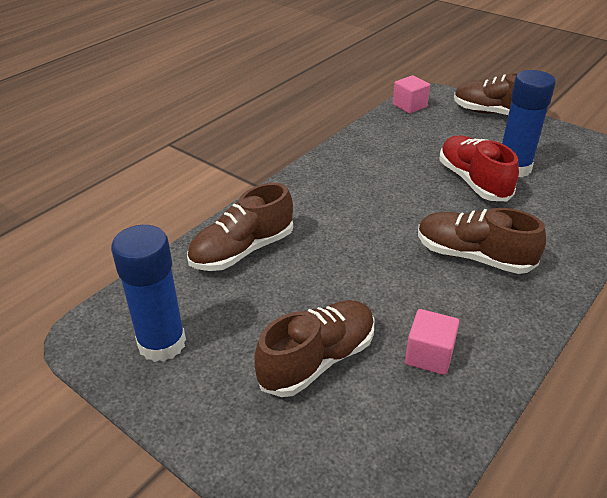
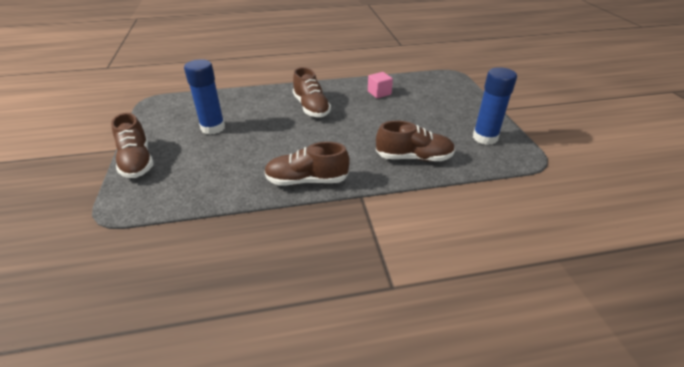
camera: 140 degrees left, 0 degrees up
brown shoe [254,300,374,397] -> brown shoe moved to [264,142,350,186]
pink cube [393,75,430,114] -> none
red shoe [440,136,519,201] -> none

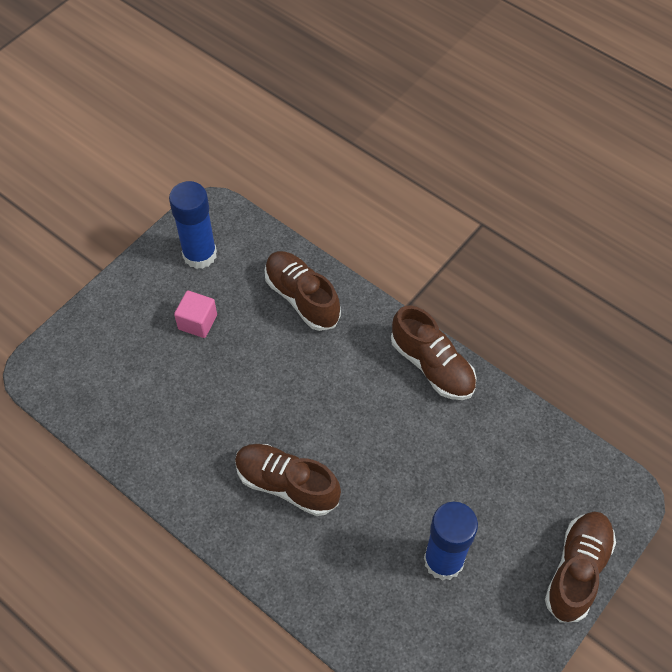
camera: 130 degrees left, 20 degrees up
brown shoe [293,67,331,117] -> brown shoe turned 90 degrees counterclockwise [235,444,341,516]
pink cube [368,72,393,98] -> pink cube moved to [174,291,217,338]

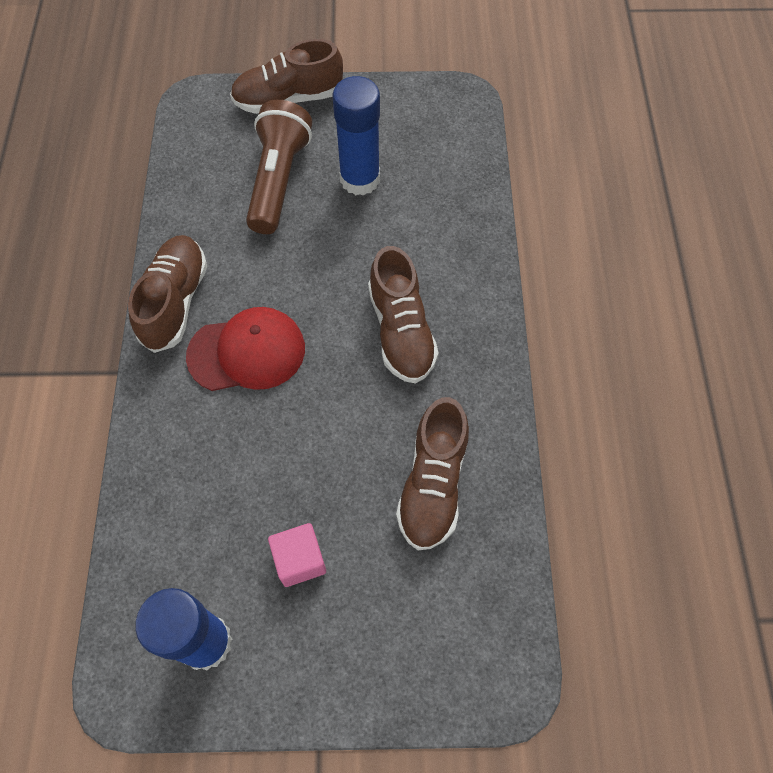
camera: 130 degrees left, 5 degrees up
brown shoe [265,251,341,331] -> brown shoe moved to [396,397,469,550]
none -> red cap [186,307,305,391]
none -> brown flashlight [246,100,312,234]

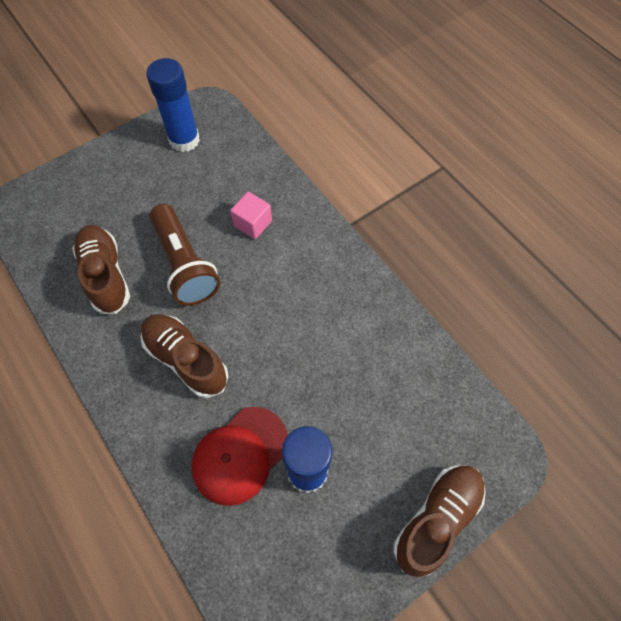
camera: 145 degrees right, 0 degrees up
brown shoe [128,235,207,353] -> none
red cap [186,307,305,391] -> red cap moved to [191,407,288,506]
brown flashlight [246,100,312,234] -> brown flashlight moved to [150,204,220,306]
pink cube [268,523,326,587] -> pink cube moved to [230,192,272,239]

